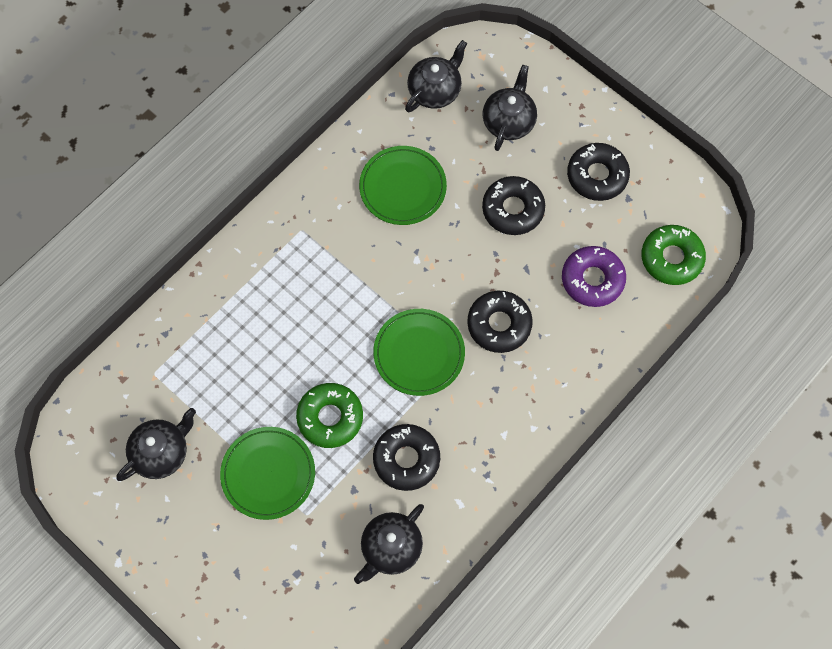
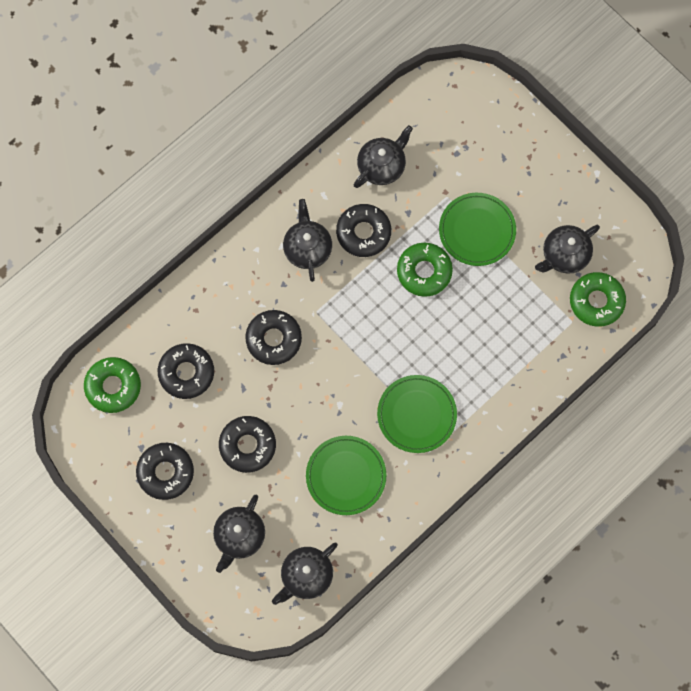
camera: 175 degrees left, 5 degrees up
green plate [373,309,465,396] -> green plate moved to [377,375,457,453]
purple donut [562,246,626,307] -> black donut [158,343,214,399]
none -> black teapot [283,199,332,282]
none -> green donut [570,272,626,327]

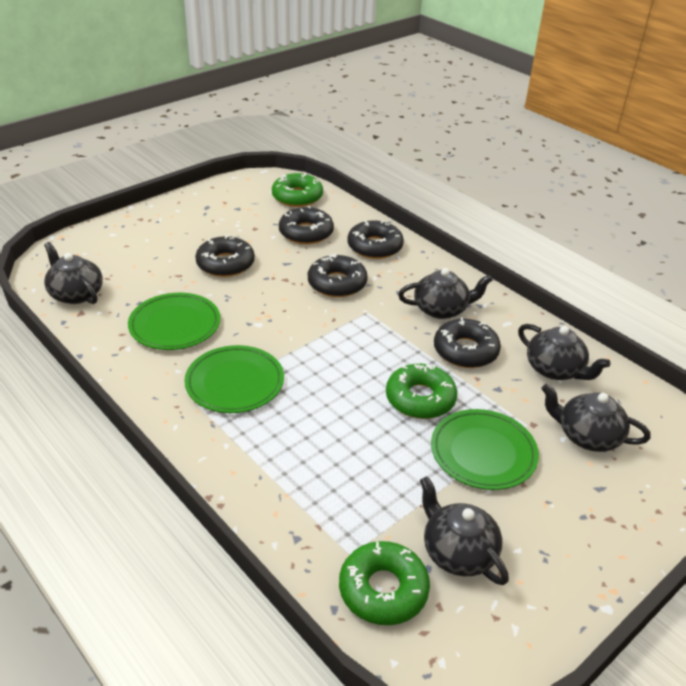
camera: 90 degrees right, 35 degrees down
black donut [136,443,194,500] -> black donut moved to [347,220,404,259]
black teapot [213,495,265,573] -> black teapot moved to [541,384,651,452]

